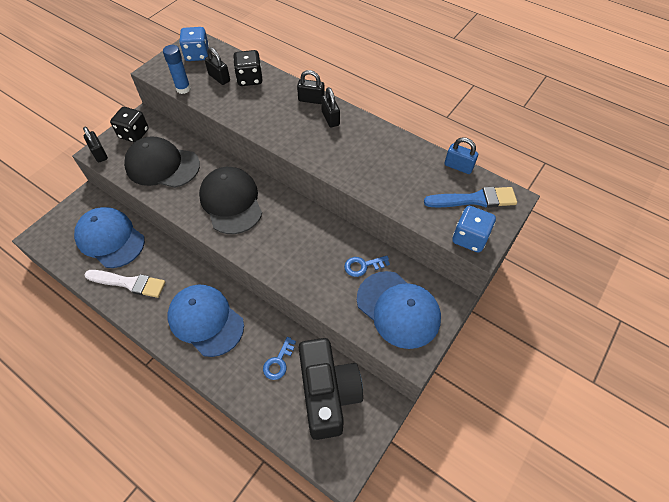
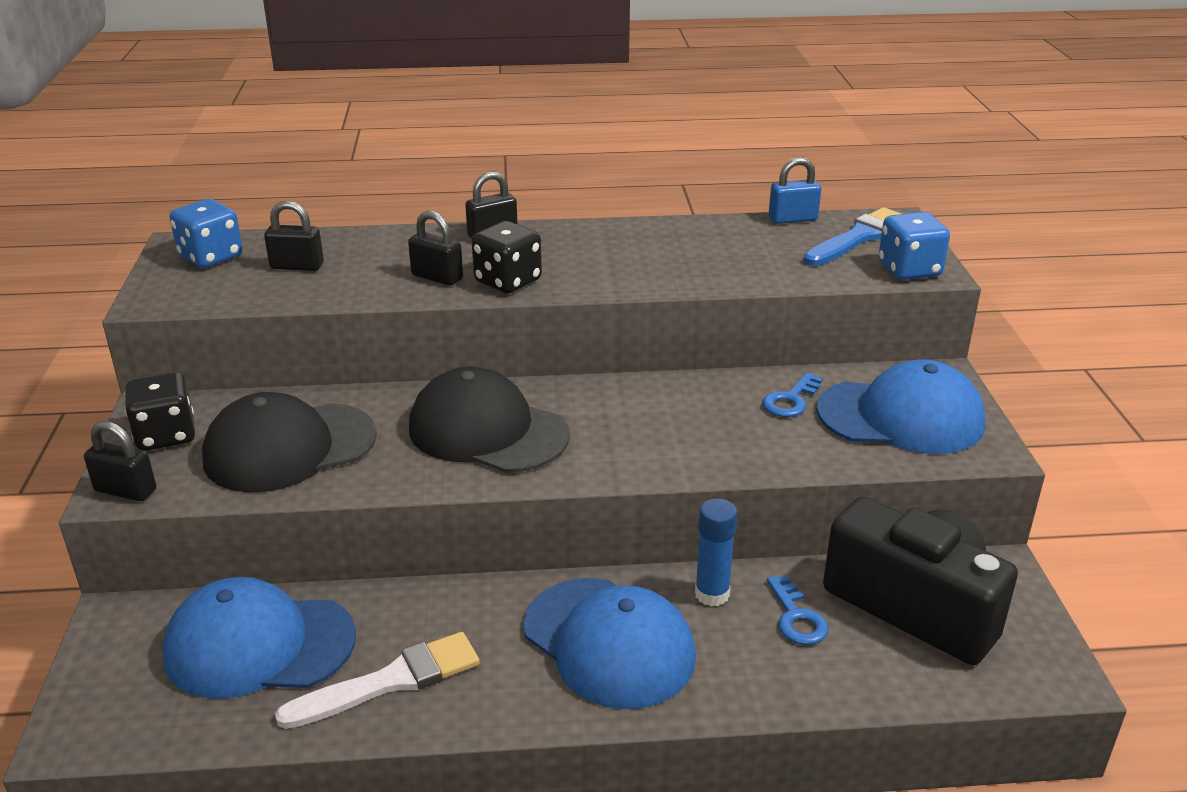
camera: 40 degrees left, 25 degrees down
blue glue stick [163,45,191,94] -> blue glue stick moved to [695,498,737,606]
blue cap [167,285,244,357] -> blue cap turned 135 degrees counterclockwise [523,578,696,709]
black dice [233,50,263,86] -> black dice moved to [472,221,542,293]
black padlock [321,87,340,127] -> black padlock moved to [408,211,463,286]

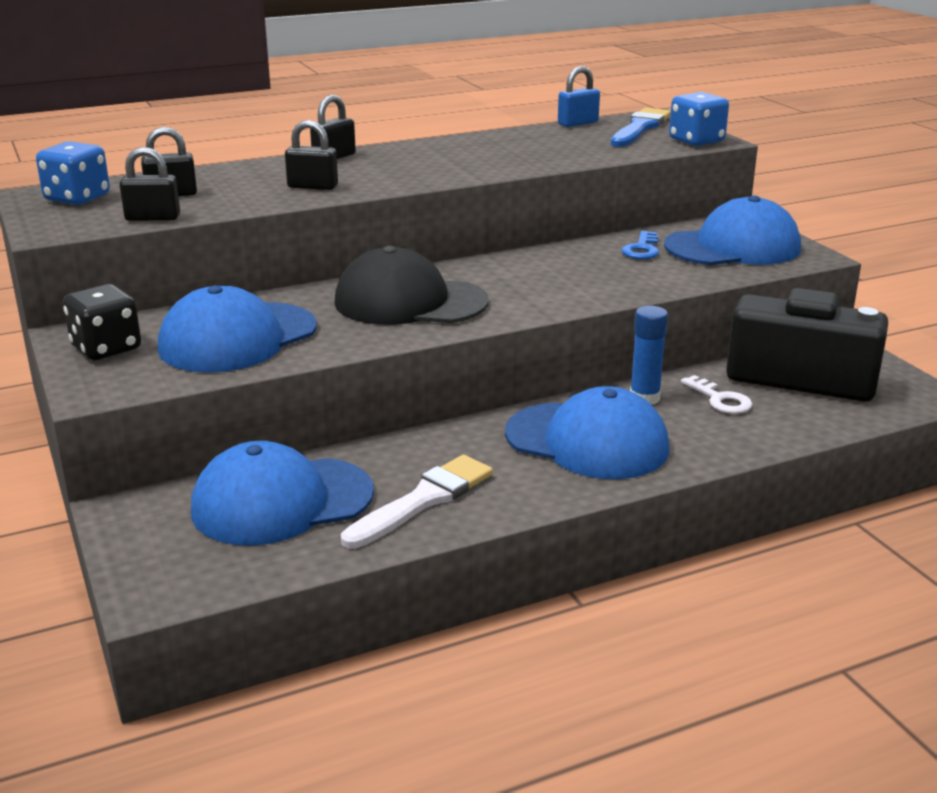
camera: 20 degrees left, 5 degrees down
black padlock [84,421,156,501] -> black padlock moved to [119,147,180,221]
black cap [202,392,377,492] -> blue cap [158,285,317,373]
black dice [472,221,542,293] -> none
blue key [767,575,829,645] -> white key [681,375,753,414]

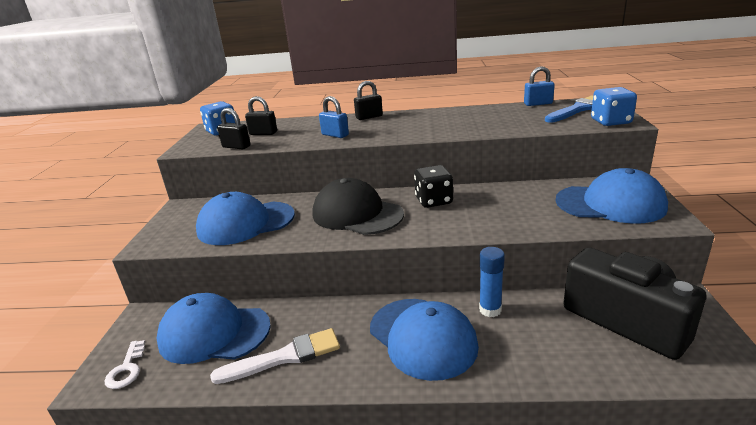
camera: 30 degrees right, 0 degrees up
black dice [63,284,141,360] -> black dice moved to [414,165,453,208]
black padlock [285,120,338,190] -> blue padlock [319,96,349,138]
blue key [621,231,659,259] -> none
white key [681,375,753,414] -> white key moved to [105,340,145,389]

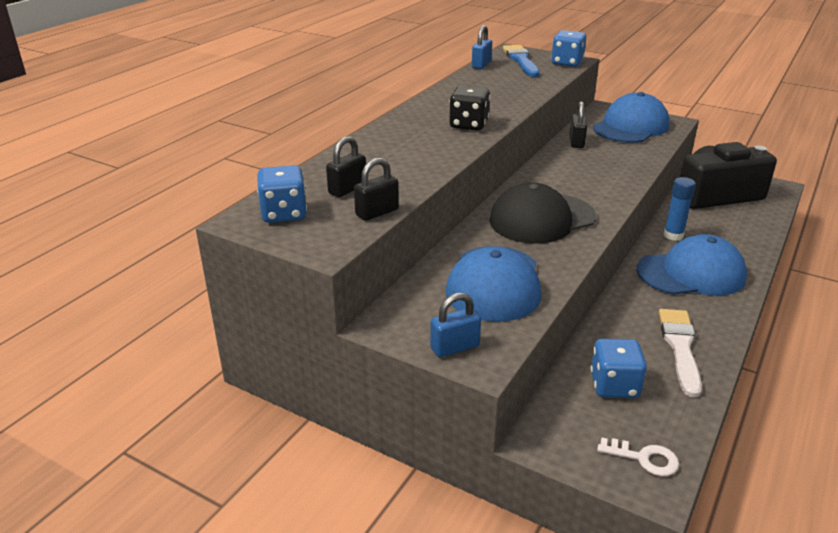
camera: 65 degrees left, 5 degrees up
blue cap [156,293,271,364] -> blue dice [590,339,647,398]
blue padlock [319,96,349,138] -> blue padlock moved to [430,292,481,357]
black padlock [354,81,383,120] -> black padlock moved to [569,101,587,148]
black dice [414,165,453,208] -> black dice moved to [449,86,490,131]

